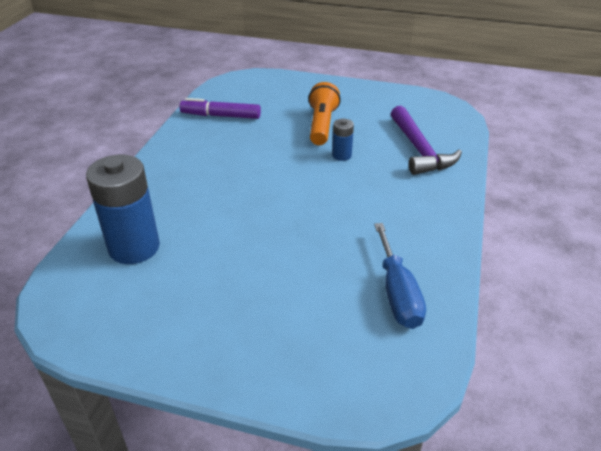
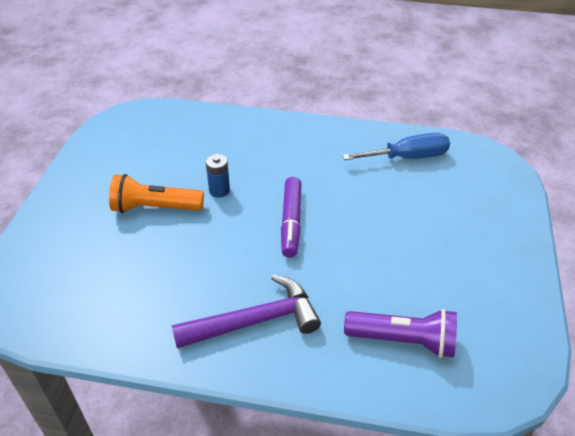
camera: 95 degrees left, 5 degrees up
blue battery [86,155,160,264] -> purple flashlight [344,309,457,358]
purple marker [180,98,261,119] -> purple marker moved to [281,177,302,258]
purple hammer [391,106,462,175] -> purple hammer moved to [171,274,321,348]

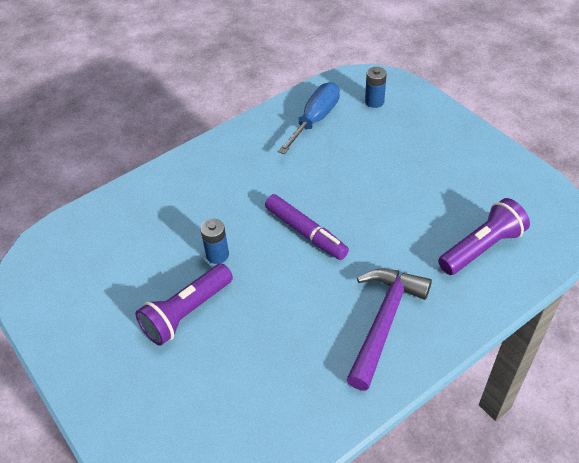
camera: 45 degrees left, 5 degrees up
orange flashlight [109,174,204,213] -> purple flashlight [135,263,233,346]
none -> blue battery [365,67,387,108]

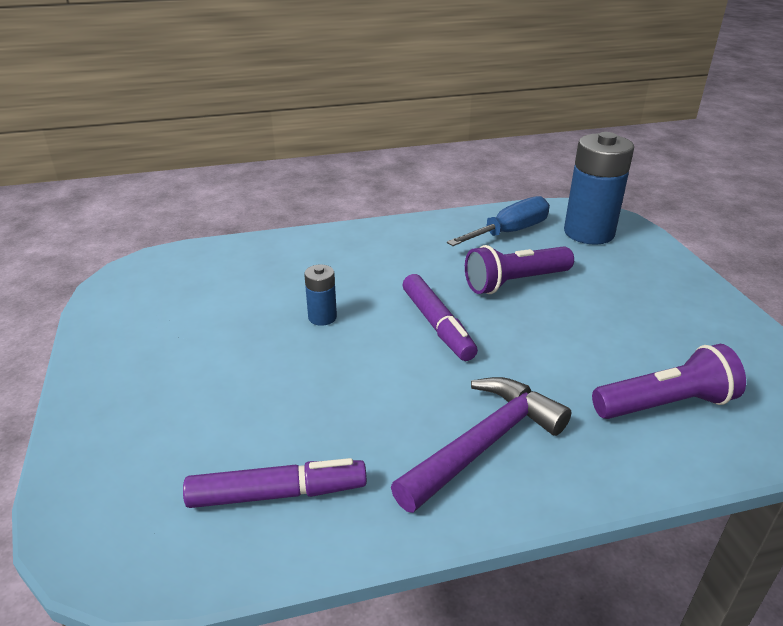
camera: 20 degrees right, 15 degrees down
purple flashlight [135,263,233,346] -> purple flashlight moved to [465,245,574,294]
blue battery [365,67,387,108] -> blue battery [564,132,634,245], size x2.12
none -> purple marker [183,458,367,508]

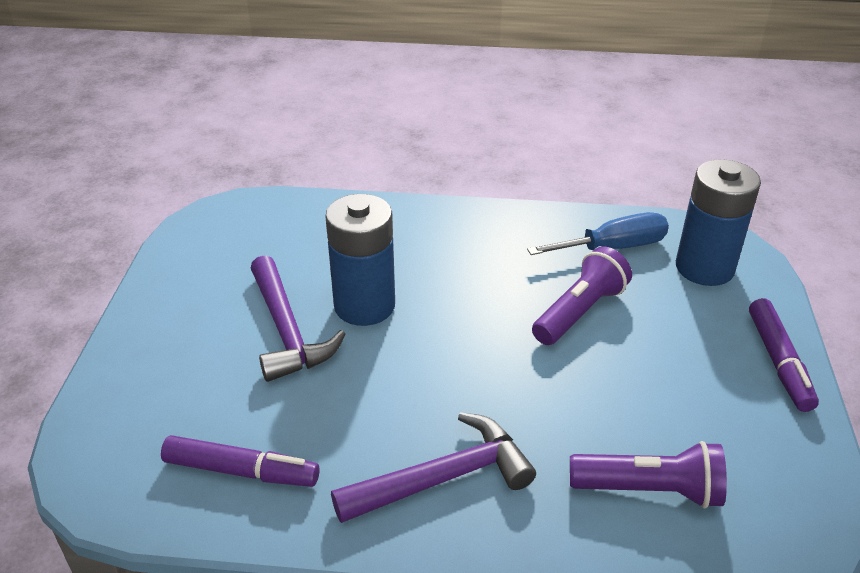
camera: 20 degrees right, 5 degrees up
blue battery [304,264,337,326] -> blue battery [325,194,395,326], size x2.12
purple marker [403,274,478,361] -> purple marker moved to [749,298,819,412]
purple flashlight [465,245,574,294] -> purple flashlight turned 135 degrees clockwise [532,246,632,345]
none -> purple hammer [251,255,345,382]

